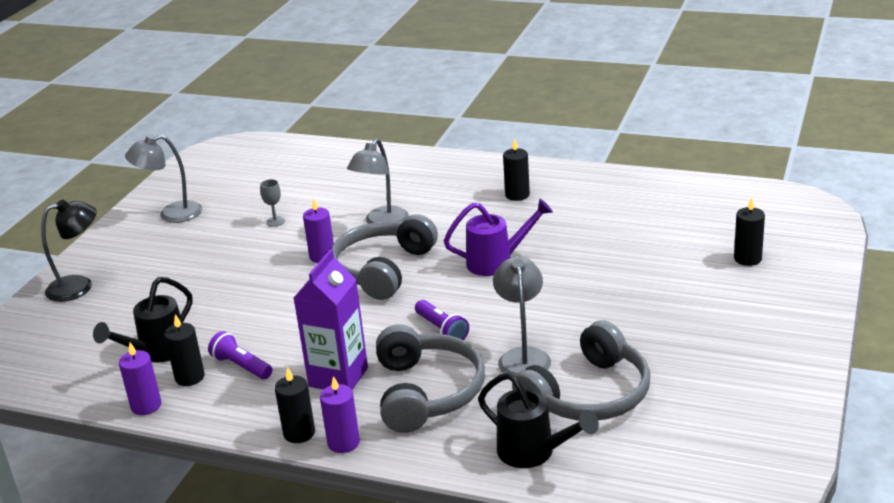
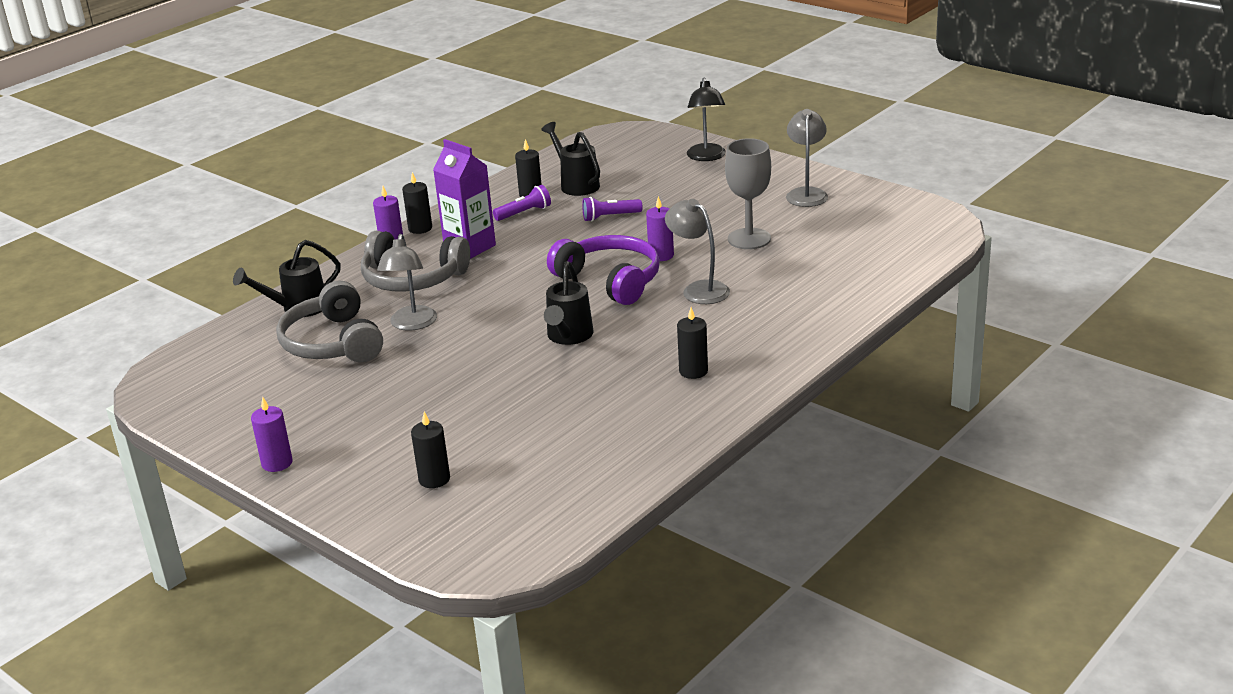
camera: 110 degrees right, 0 degrees up
purple candle [119,343,162,415] -> purple candle moved to [251,397,293,472]
grey goblet [260,179,285,227] -> grey goblet [725,138,771,249], size x2.25
grey headphones [331,214,438,300] -> purple headphones [547,235,660,305]
purple flashlight [415,300,469,340] -> purple flashlight moved to [582,197,643,221]
purple watering can [444,199,553,276] -> black watering can [544,261,594,345]
grey lamp [493,256,551,376] -> grey lamp turned 75 degrees clockwise [377,234,437,331]

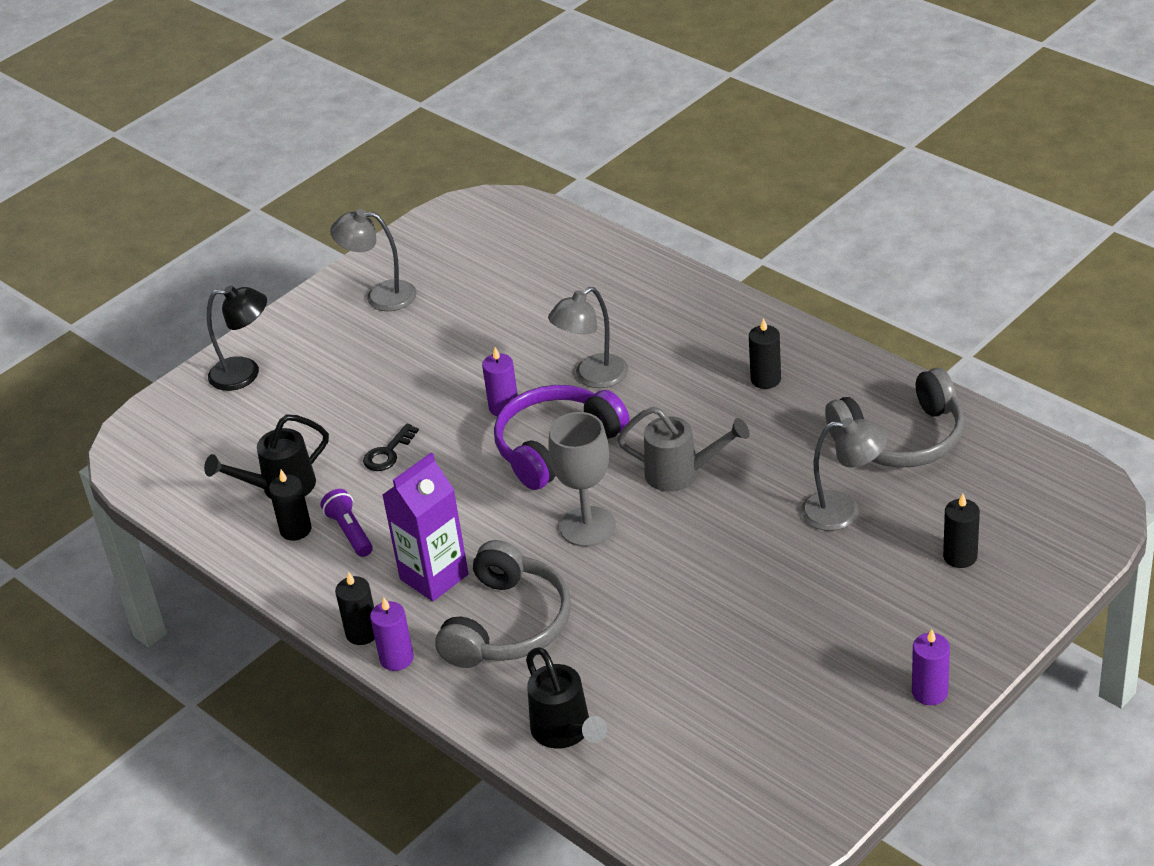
camera: 85 degrees left, 10 degrees up
grey headphones [276,280,383,362] -> grey headphones moved to [825,368,964,468]
grey lamp [377,234,437,331] -> grey lamp moved to [801,418,887,531]
black watering can [544,261,594,345] -> grey watering can [617,407,750,492]
purple flashlight [582,197,643,221] -> black key [363,423,419,471]
grey goblet [725,138,771,249] -> grey goblet moved to [548,412,616,547]

